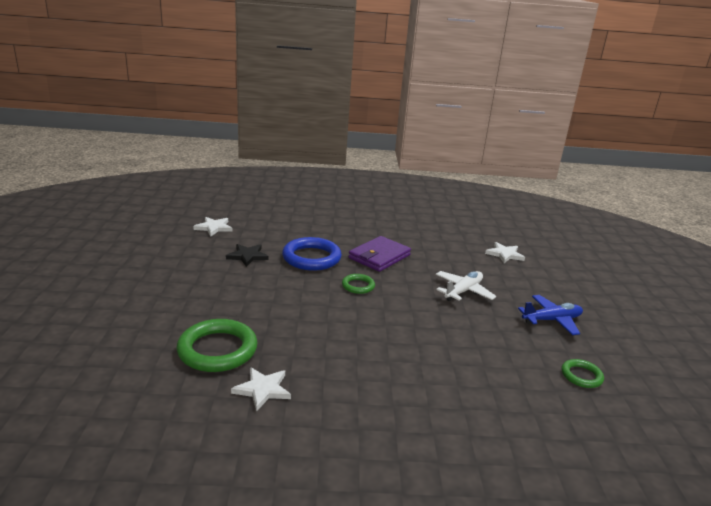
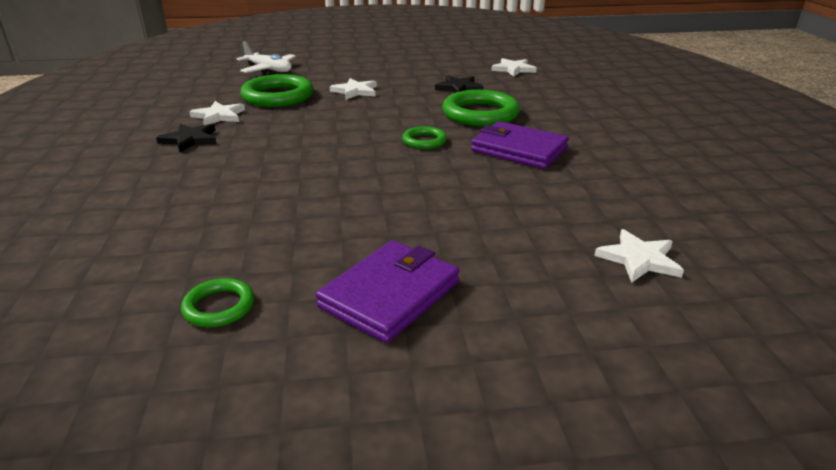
camera: 85 degrees right, 5 degrees up
blue ring [282,237,342,271] -> green ring [442,90,520,127]
white plane [436,271,496,301] -> white plane moved to [237,41,296,74]
blue plane [518,295,583,335] -> purple wallet [316,240,460,343]
none -> black star [156,124,217,152]
none -> white star [330,78,377,100]

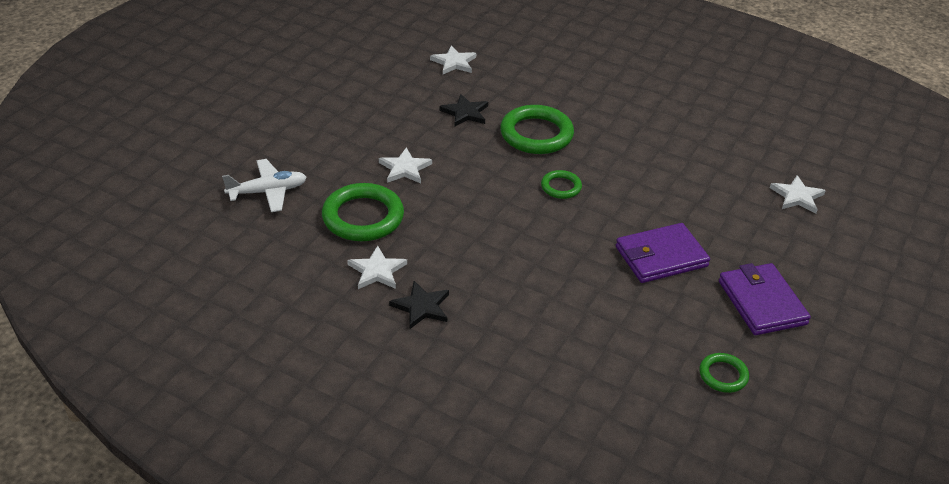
camera: 55 degrees left, 10 degrees up
purple wallet [471,121,569,169] -> purple wallet moved to [616,223,710,283]

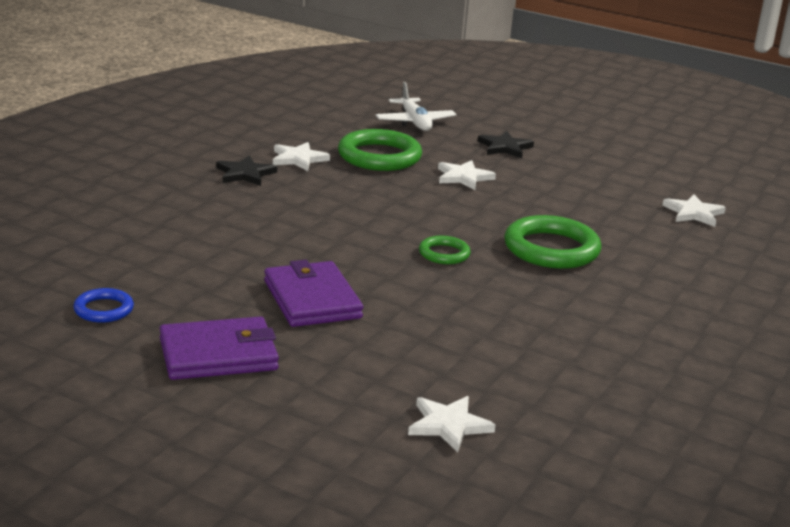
camera: 90 degrees right, 15 degrees down
black star [439,94,488,127] -> black star moved to [477,131,534,158]
green ring [699,353,749,393] -> blue ring [73,288,134,323]

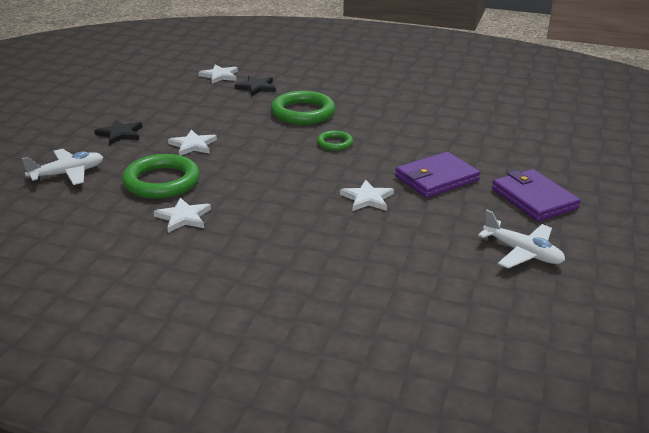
camera: 100 degrees left, 5 degrees up
blue ring [73,288,134,323] -> white plane [478,210,565,268]
black star [216,155,277,186] -> black star moved to [235,76,276,96]
white star [408,396,495,453] -> white star moved to [340,180,394,211]

